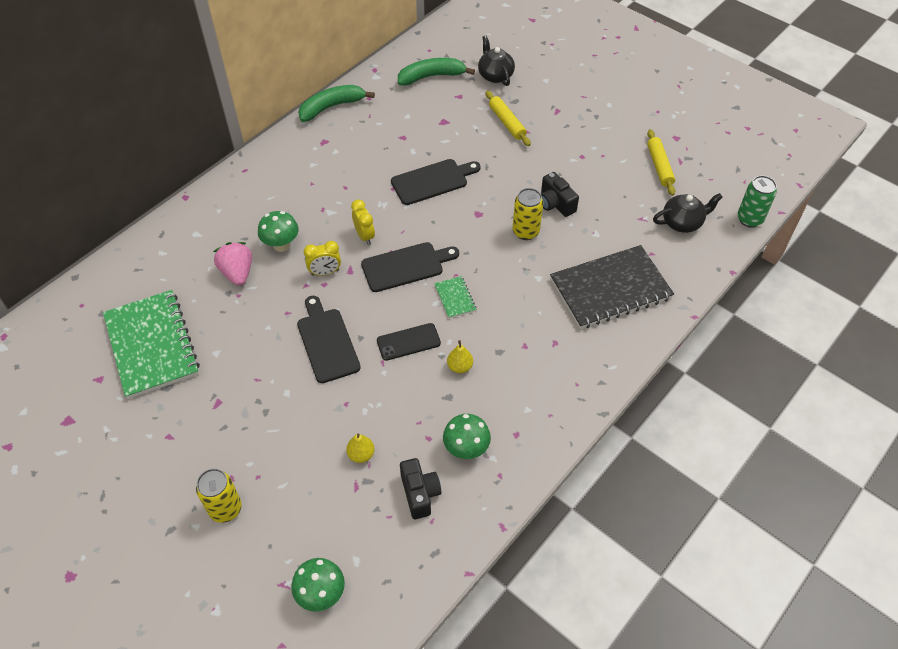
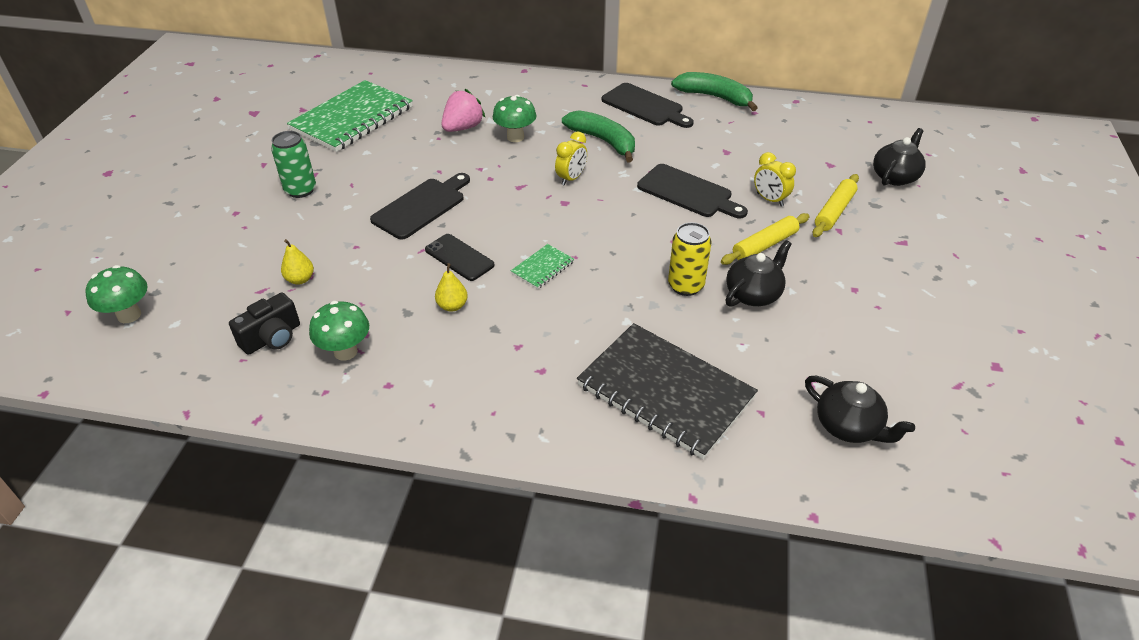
camera: 60 degrees right, 10 degrees down
yellow can [196,468,242,523] -> none
yellow clock [304,241,341,276] -> yellow clock moved to [754,152,796,207]
black cutting board [361,242,459,292] -> black cutting board moved to [602,83,694,128]
green banana [398,58,475,86] -> green banana moved to [562,110,635,162]
black camera [541,172,579,217] -> black teapot [725,240,792,307]
yellow rolling pin [647,129,675,196] -> yellow rolling pin moved to [721,213,810,265]
green can [737,175,777,228] -> green can moved to [271,131,316,198]

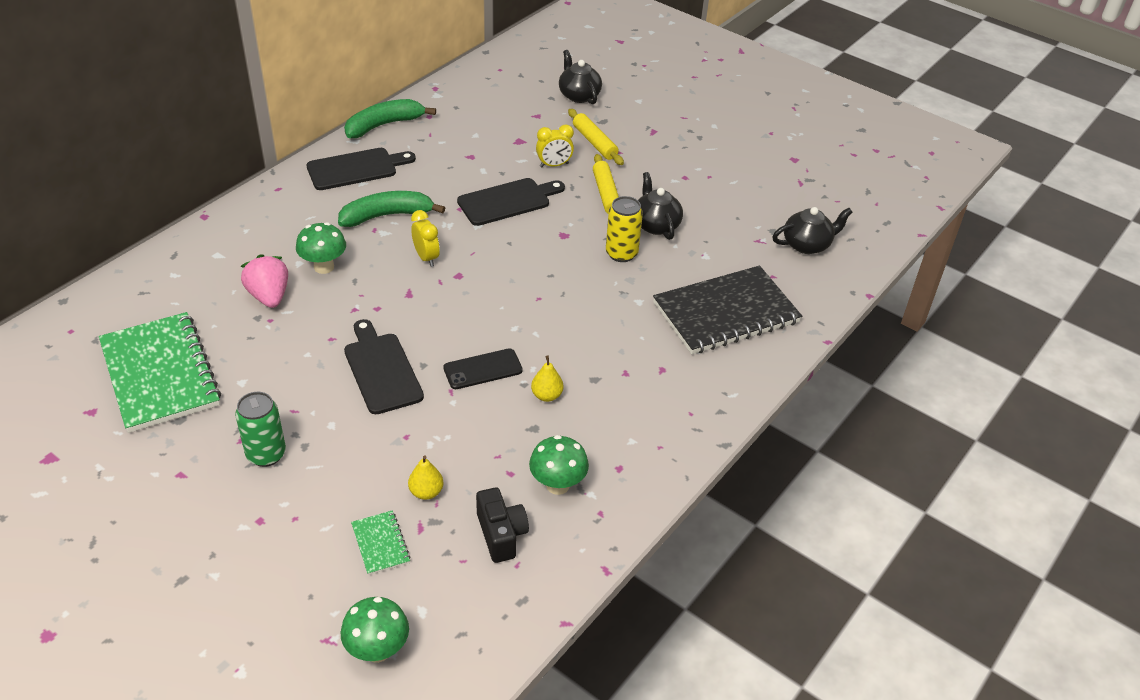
camera: 65 degrees left, 0 degrees up
green notebook [511,244,574,289] -> green notebook moved to [351,510,410,575]

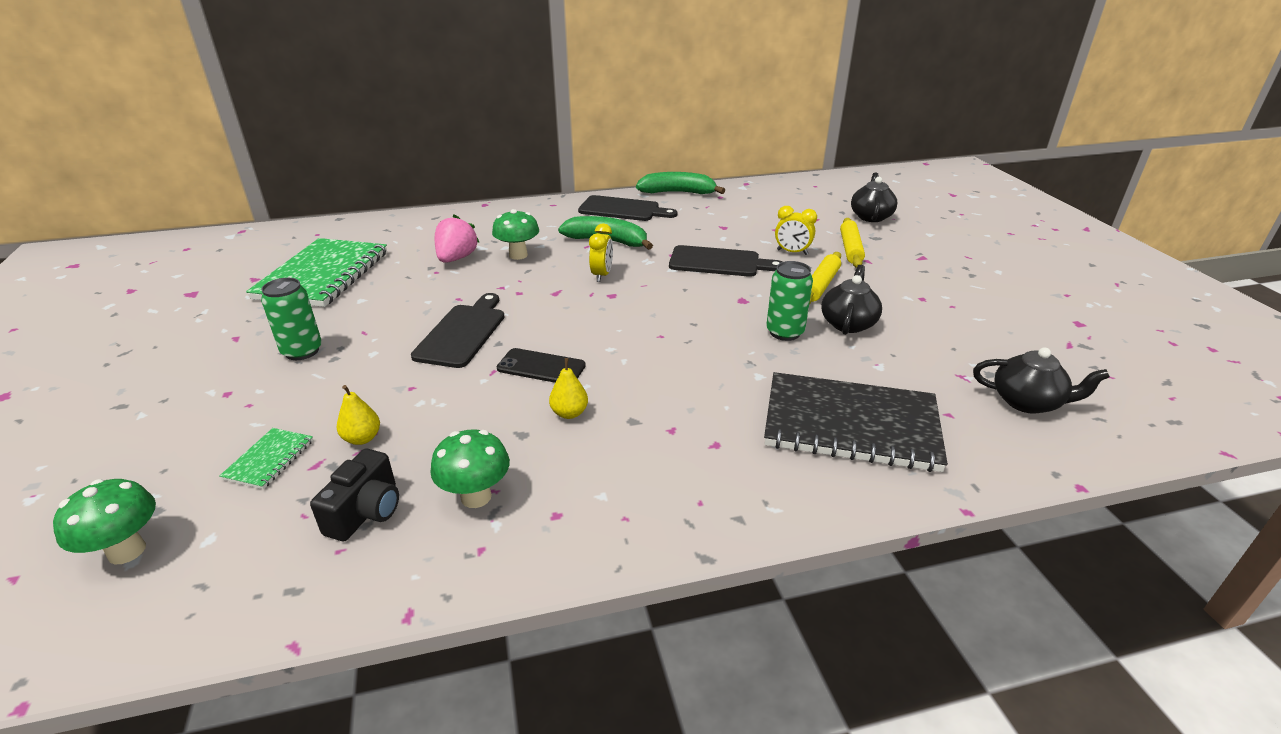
camera: 40 degrees right, 10 degrees down
yellow can [606,196,643,262] -> green can [766,261,813,341]

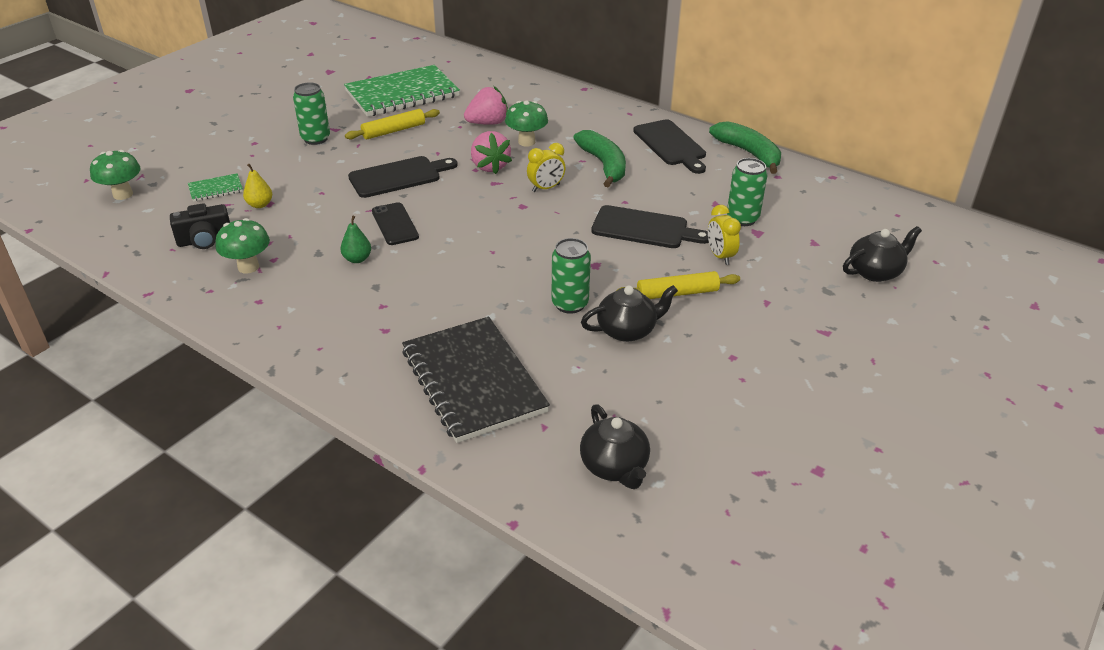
camera: 50 degrees right, 5 degrees up
yellow pear [549,358,588,419] -> green pear [340,216,371,263]
black cutting board [669,245,782,277] -> black cutting board turned 45 degrees counterclockwise [591,205,709,248]
yellow rolling pin [840,218,865,268] -> yellow rolling pin moved to [345,109,440,139]
none -> pink strawberry [471,131,512,174]
none -> green can [727,158,768,226]

